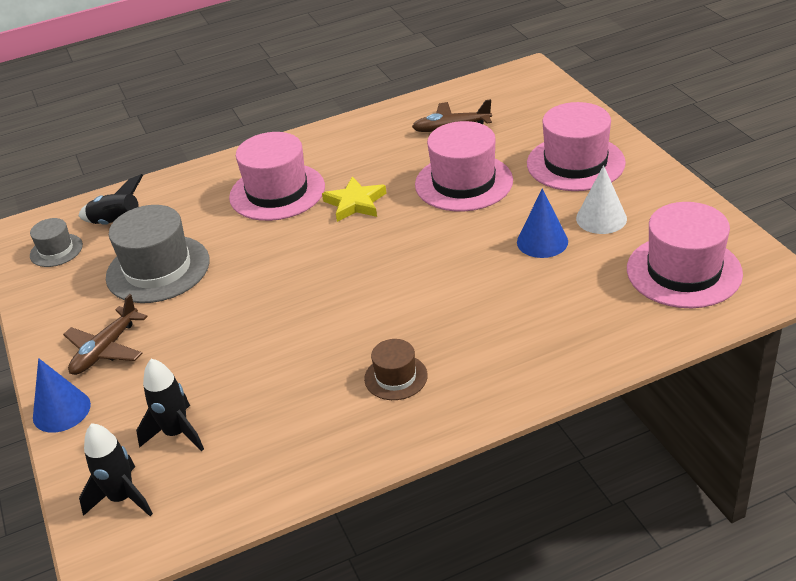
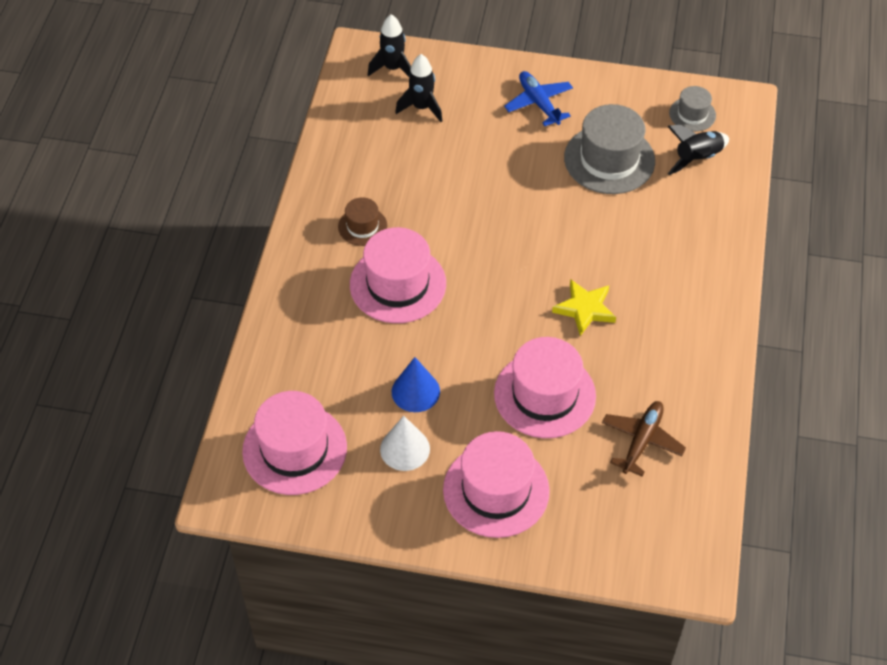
camera: 120 degrees right, 15 degrees up
blue cone [33,358,91,433] -> none
brown plane [63,294,148,375] -> blue plane [504,71,573,126]
pink hat [229,132,325,221] -> pink hat moved to [350,227,446,323]

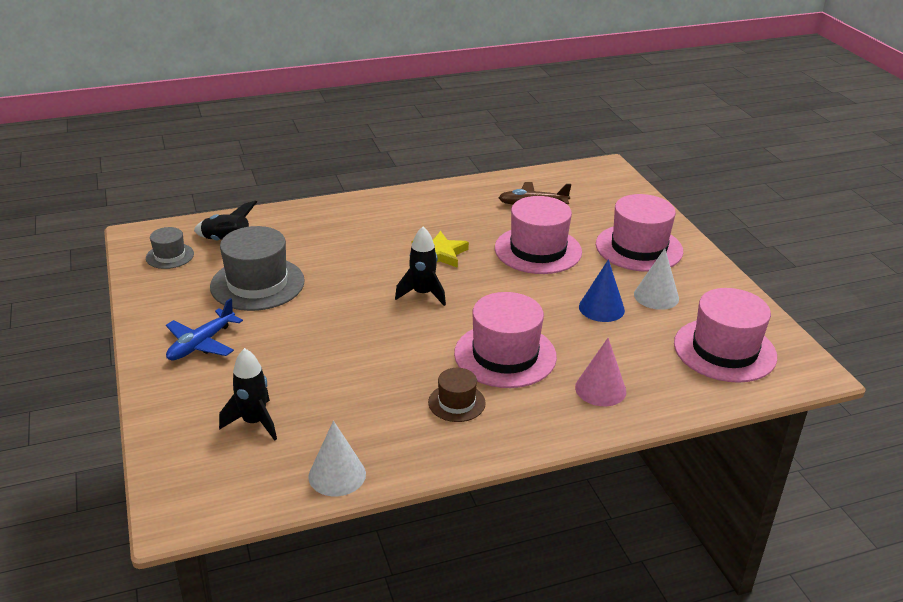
camera: 120 degrees left, 20 degrees down
black rocket [368,14,411,77] -> black rocket moved to [395,227,446,306]
none -> white cone [308,421,366,496]
none -> pink cone [575,338,626,406]

